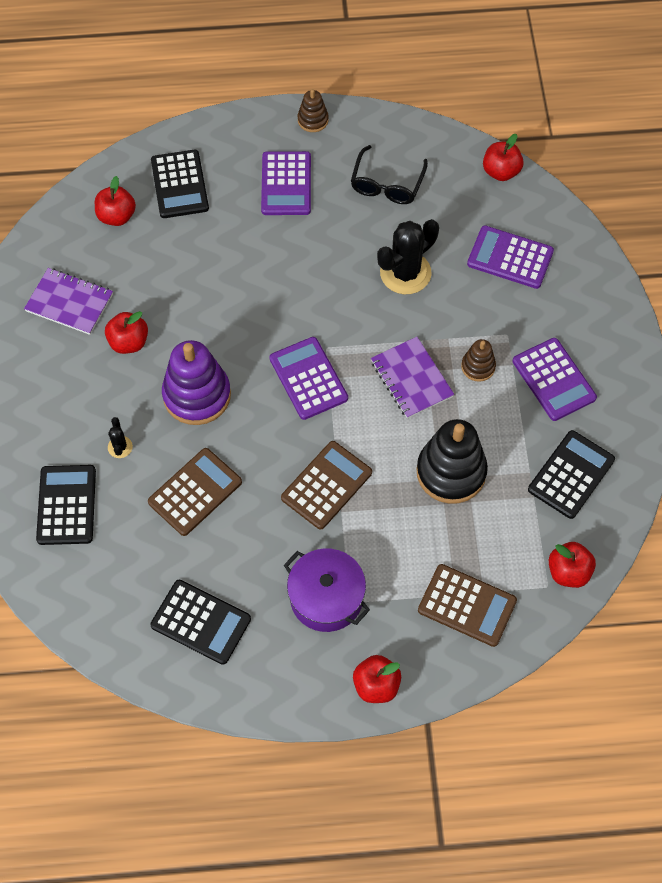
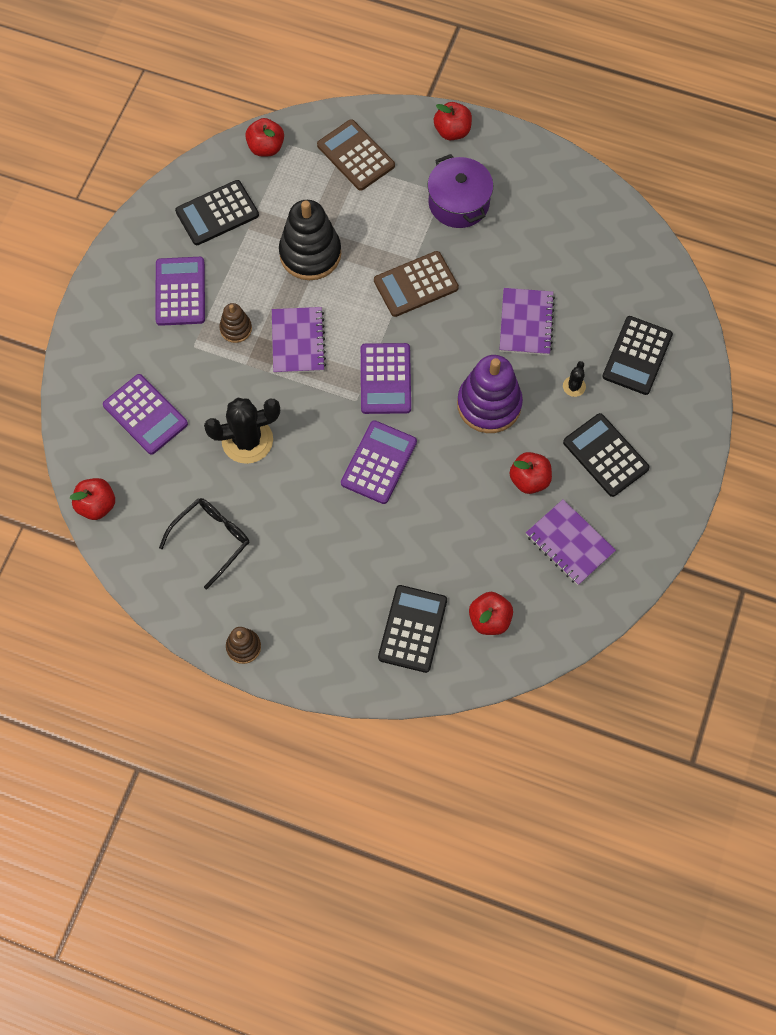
camera: 155 degrees left, 5 degrees up
brown calculator [148,448,242,536] -> purple notebook [500,288,555,355]
black calculator [150,580,251,665] -> black calculator moved to [563,413,650,497]
purple calculator [261,151,311,215] -> purple calculator moved to [341,420,417,504]

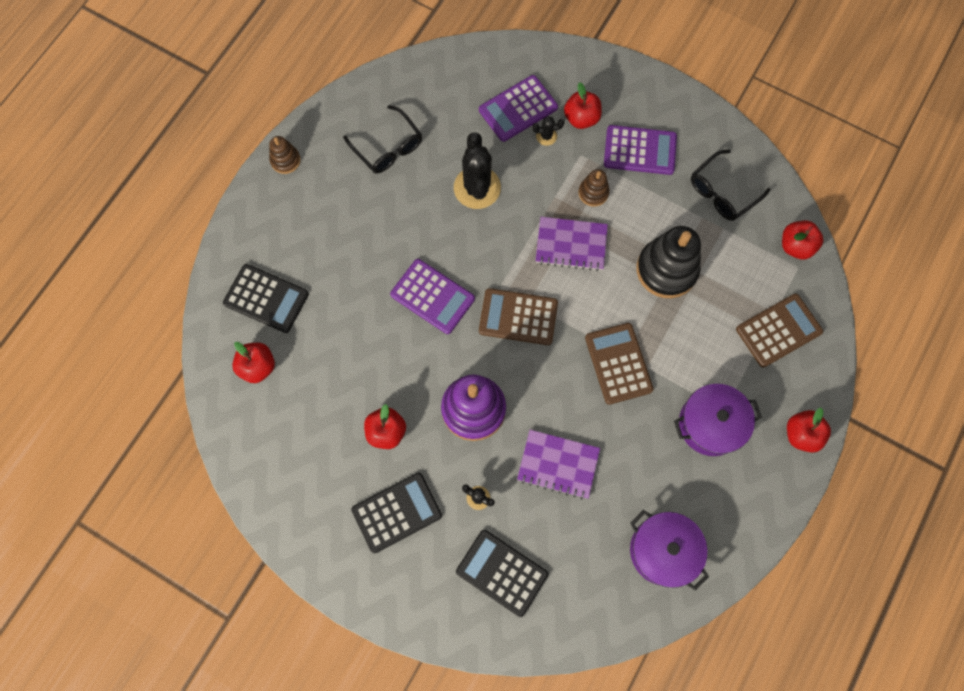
camera: 100 degrees right, 5 degrees up
red apple [70,478,115,520] -> red apple moved to [564,82,602,129]
black calculator [175,180,259,245] -> black glasses [691,150,770,221]
purple calculator [361,343,411,414] -> brown calculator [479,288,558,345]
purple notebook [526,499,616,585] -> none
none -> black cactus [532,116,564,146]
none -> purple pot [630,510,709,590]

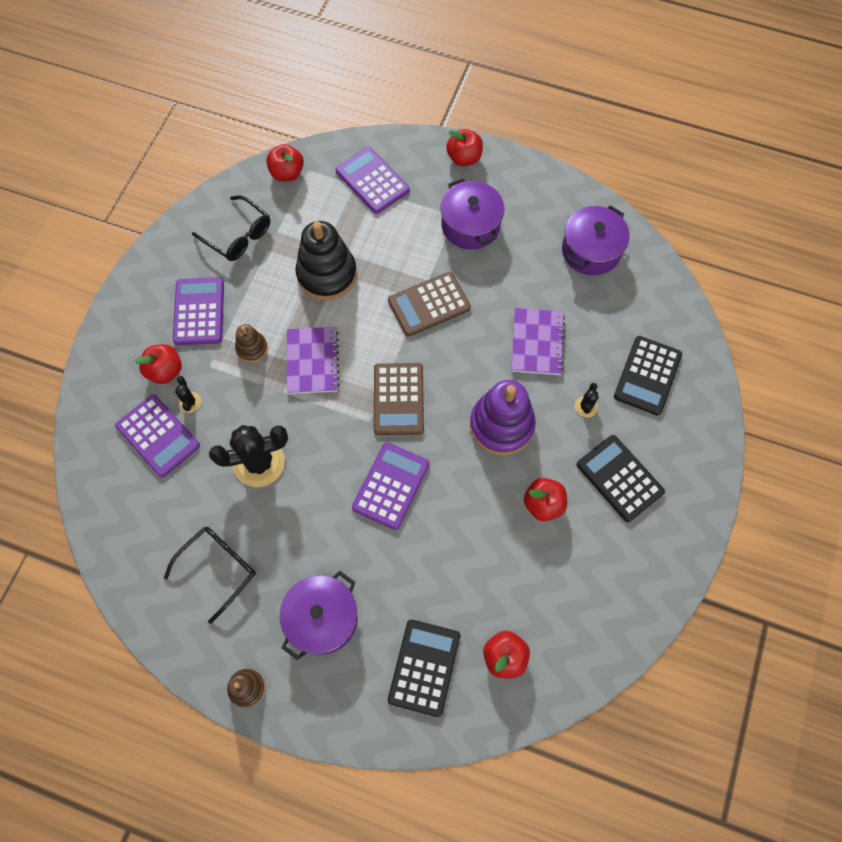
camera: 100 degrees left, 5 degrees down
brown calculator [736,294,823,368] -> purple calculator [336,147,410,214]
none -> purple pot [280,571,357,660]

